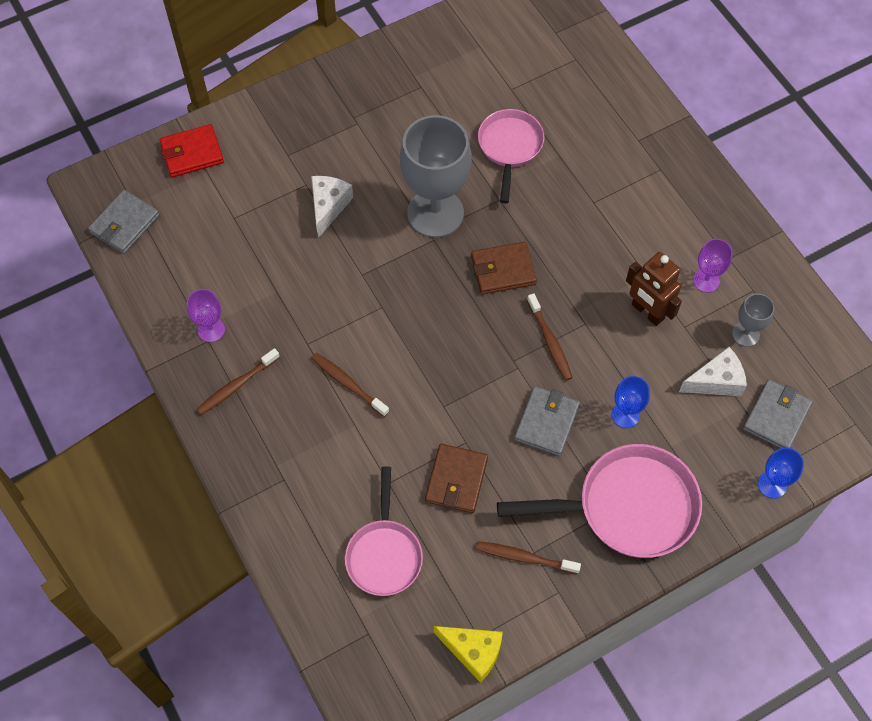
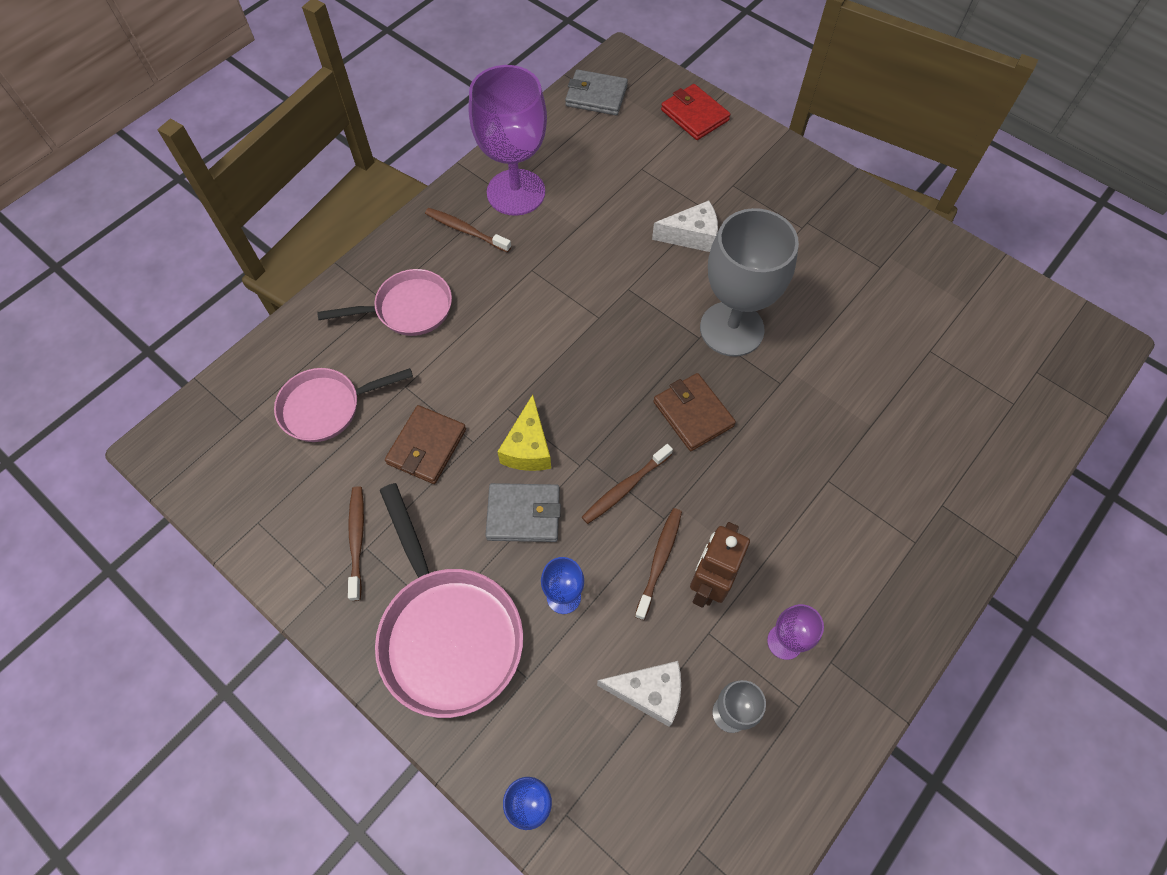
camera: 70 degrees right, 0 degrees up
purple goblet [187,289,225,342] -> purple goblet [469,65,547,216], size x2.17
brown toothbrush [311,353,389,417] -> brown toothbrush moved to [635,508,682,620]
brown wallet [425,444,488,513] -> brown wallet turned 60 degrees counterclockwise [385,405,466,484]
yellow cheese [434,626,503,683] -> yellow cheese moved to [497,395,551,471]
pink pan [478,109,544,203] -> pink pan moved to [317,269,452,336]
white cheese [679,347,747,396] -> white cheese turned 45 degrees counterclockwise [597,661,681,727]
grey wallet [743,379,813,448] -> none

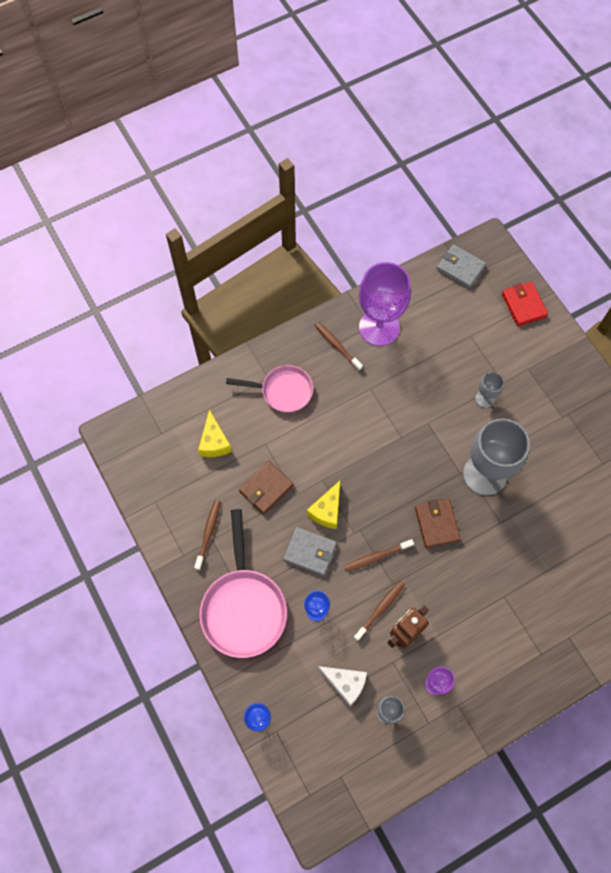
camera: 20 degrees right, 5 degrees up
pink pan [274,368,413,442] -> yellow cheese [198,410,232,457]
white cheese [652,200,718,252] -> grey goblet [475,372,504,408]

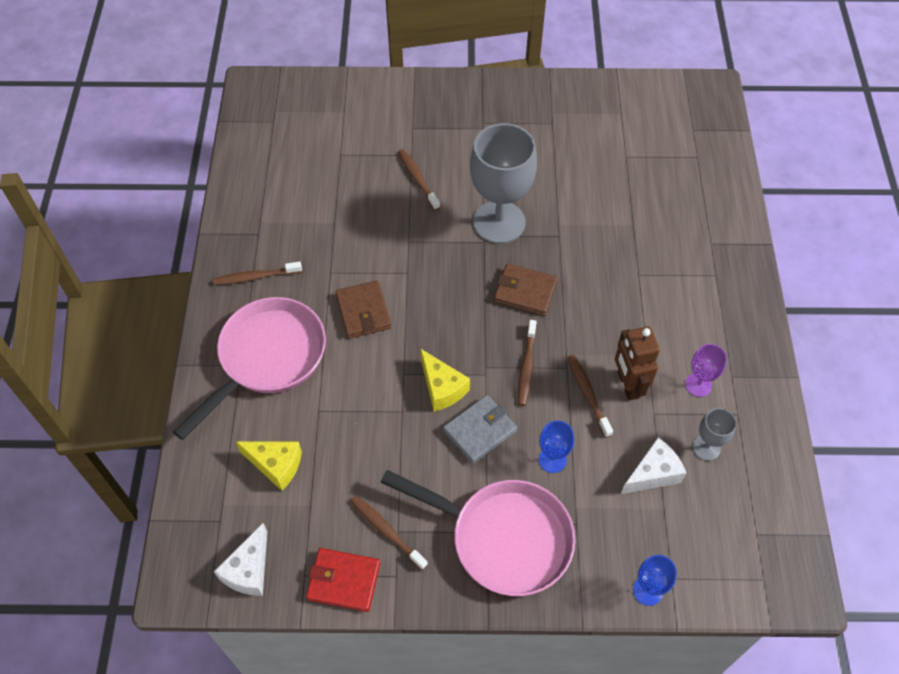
camera: 60 degrees left, 10 degrees down
pink pan [226,365,313,413] -> pink pan [173,297,326,440], size x1.56
brown wallet [239,461,294,514] -> brown wallet moved to [335,281,391,338]
purple goblet [359,262,411,346] -> none
grey wallet [436,244,486,289] -> none
grey goblet [475,372,504,408] -> brown toothbrush [398,149,440,210]
red wallet [502,282,548,326] -> red wallet moved to [306,548,380,612]
none -> white cheese [214,523,267,596]

